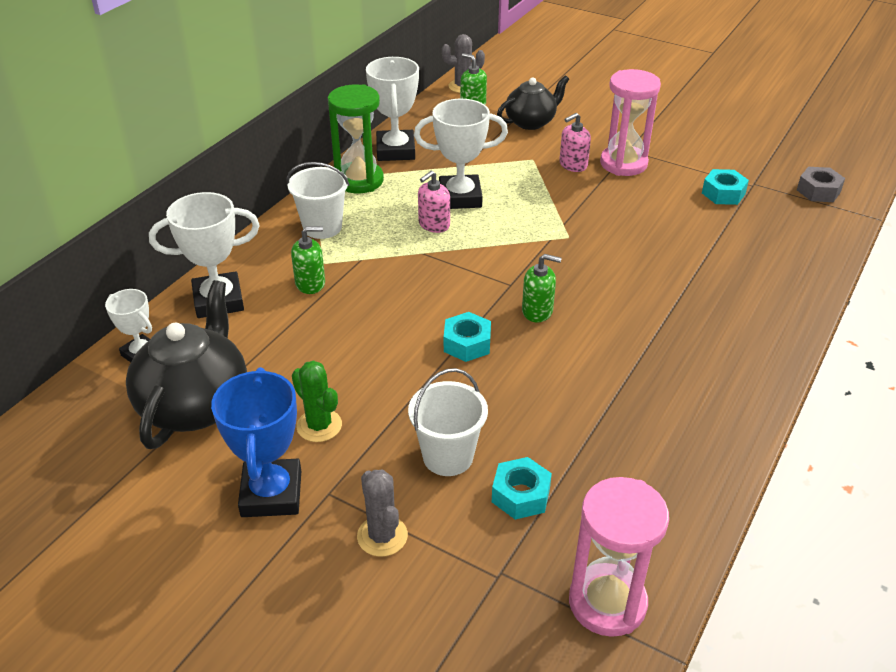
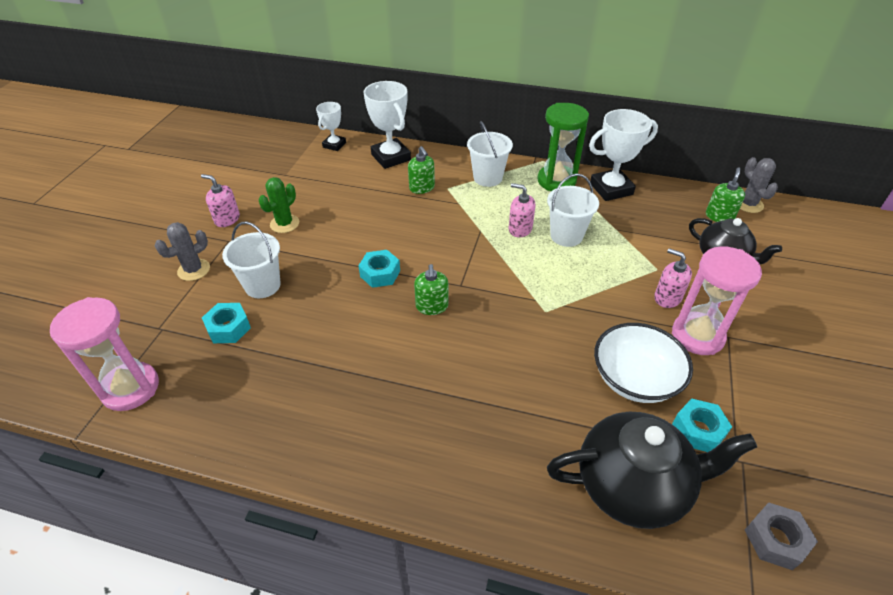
camera: 75 degrees right, 5 degrees up
black teapot [126,280,247,449] -> black teapot moved to [547,412,757,529]
blue trophy [211,367,301,517] -> pink soap dispenser [201,174,240,227]
white trophy [414,99,508,209] -> white bucket [547,174,599,247]
none -> white bowl [594,323,693,403]

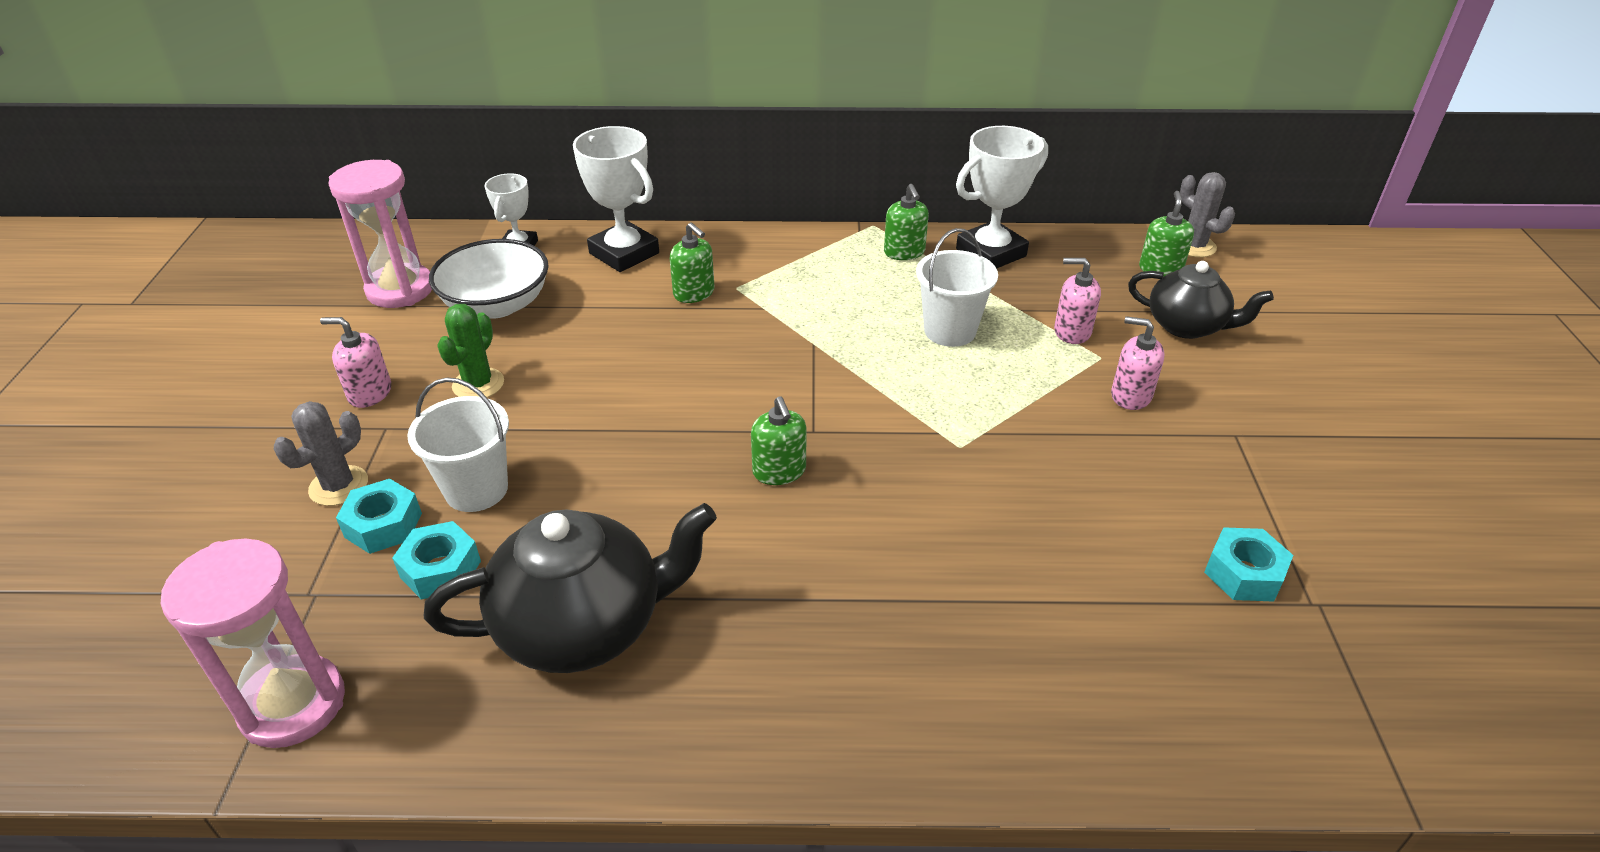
camera: 15 degrees left, 5 degrees down
turquoise nut [358,250,400,288] -> turquoise nut moved to [336,479,422,554]
white bucket [467,121,513,187] -> none
pink soap dispenser [509,183,536,237] -> pink soap dispenser moved to [1054,258,1101,344]
green hourglass [537,103,589,191] -> green soap dispenser [884,184,929,260]
black teapot [547,412,757,529] -> black teapot moved to [424,503,717,673]
white bowl [594,323,693,403] -> white bowl moved to [429,239,549,319]
pink hourglass [672,246,762,355] -> pink hourglass moved to [328,160,432,308]
grey nut [745,503,818,570] -> none

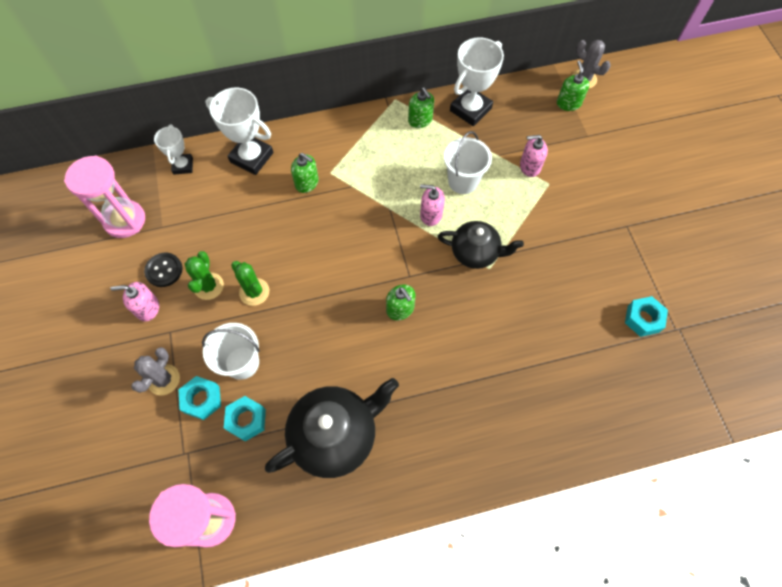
camera: 15 degrees left, 25 degrees up
white bowl [429,239,549,319] -> none
pink soap dispenser [1111,316,1165,410] -> pink soap dispenser moved to [420,184,445,226]
black teapot [1128,261,1274,339] -> black teapot moved to [437,221,524,269]
none -> black button [144,253,183,287]
none -> green cactus [231,261,269,306]

